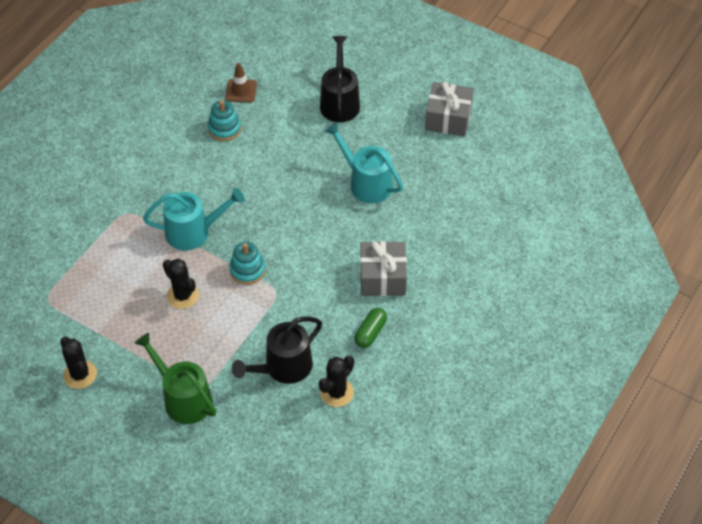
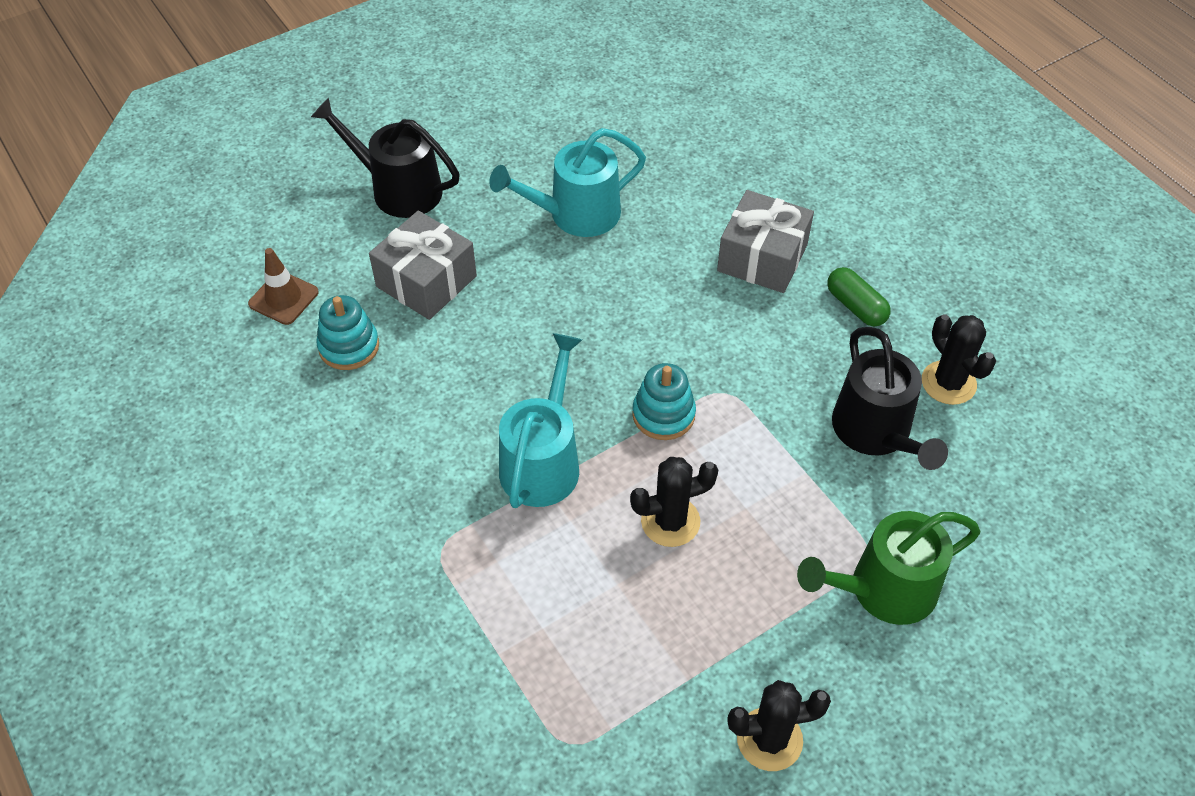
camera: 65 degrees left, 0 degrees up
grey gift [425,82,473,137] -> grey gift moved to [369,211,477,320]

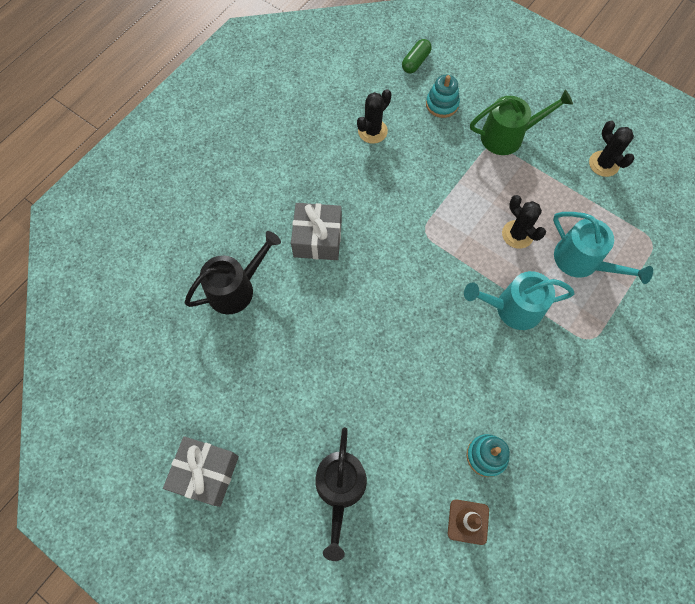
camera: 110 degrees left, 15 degrees up
grey gift [369,211,477,320] -> grey gift moved to [163,436,239,507]
turquoise watering can [489,128,646,237] -> turquoise watering can moved to [553,212,653,284]
turquoise stacking toy [632,363,696,440] -> turquoise stacking toy moved to [426,75,460,118]
green watering can [797,511,980,625] -> green watering can turned 60 degrees counterclockwise [470,90,573,155]
green capsule [827,267,891,326] -> green capsule moved to [402,39,432,73]
black watering can [832,327,948,470] -> black watering can moved to [185,231,281,314]

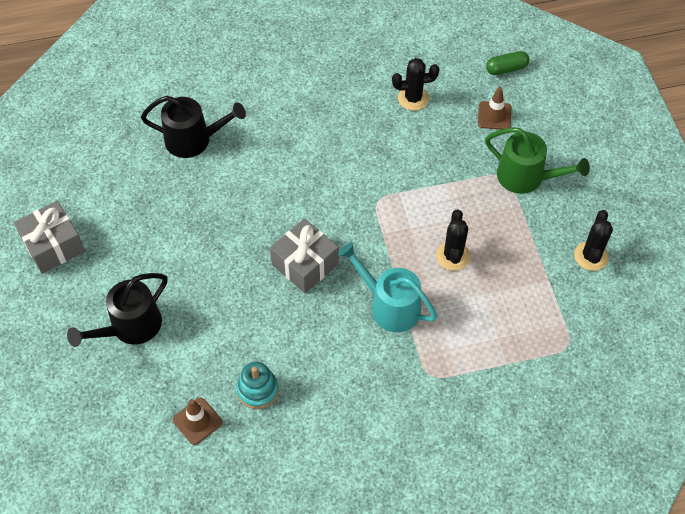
camera: 40 degrees right, 10 degrees down
grey gift [291,203,342,260] -> grey gift moved to [270,218,339,293]
turquoise stacking toy [426,75,460,118] -> brown traffic cone [478,87,511,130]
turquoise watering can [553,212,653,284] -> none

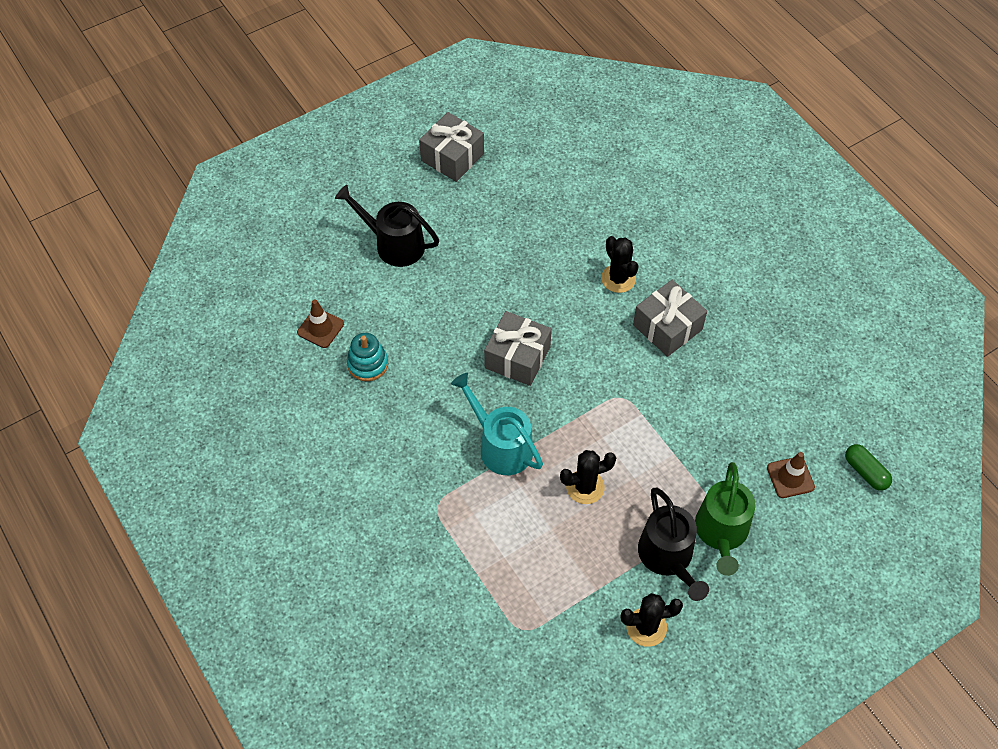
camera: 70 degrees right, 0 degrees up
black watering can [141,96,246,158] -> black watering can moved to [638,488,709,601]
turquoise watering can [338,242,437,332] -> turquoise watering can turned 60 degrees counterclockwise [451,373,543,475]
black cactus [392,58,439,111] -> black cactus moved to [601,236,639,293]
none -> grey gift [633,280,707,357]

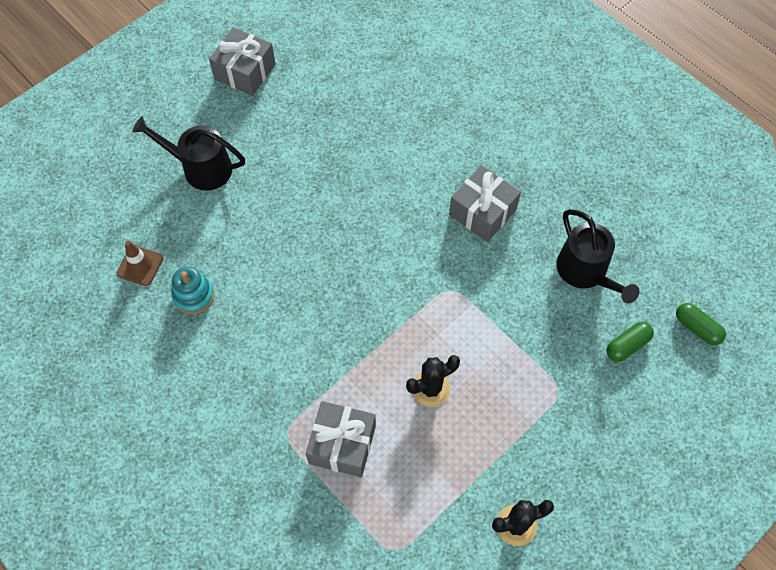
camera: 10 degrees left, 5 degrees up
turquoise watering can [451,373,543,475] -> none
grey gift [484,311,552,386] -> grey gift moved to [306,401,376,477]
black cactus [601,236,639,293] -> none
black watering can [638,488,709,601] -> black watering can moved to [557,209,639,303]
green watering can [695,462,755,576] -> none
brown traffic cone [767,452,815,498] -> green capsule [607,322,654,362]

